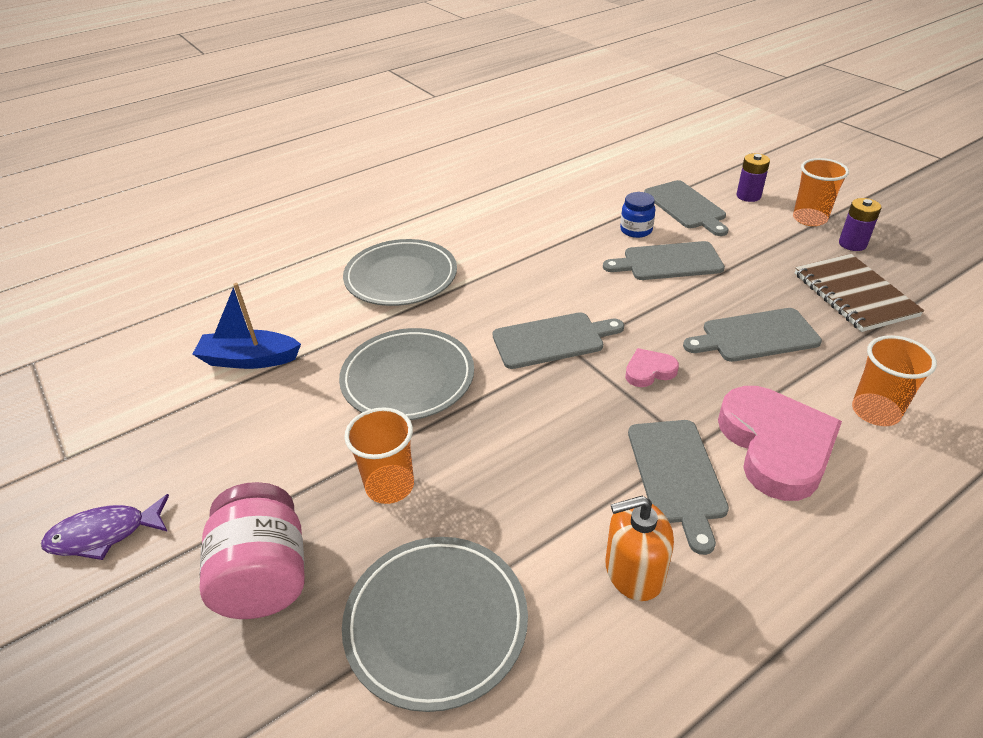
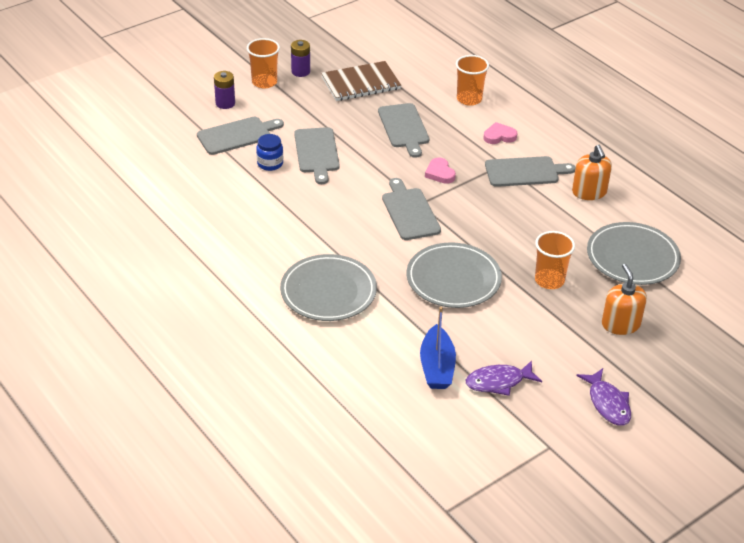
camera: 95 degrees left, 0 degrees up
pink jar [199,482,305,619] -> orange soap dispenser [602,264,647,335]
pink heart [718,386,842,501] -> pink heart [483,122,517,144], size x0.46
none -> purple fish [466,360,542,396]

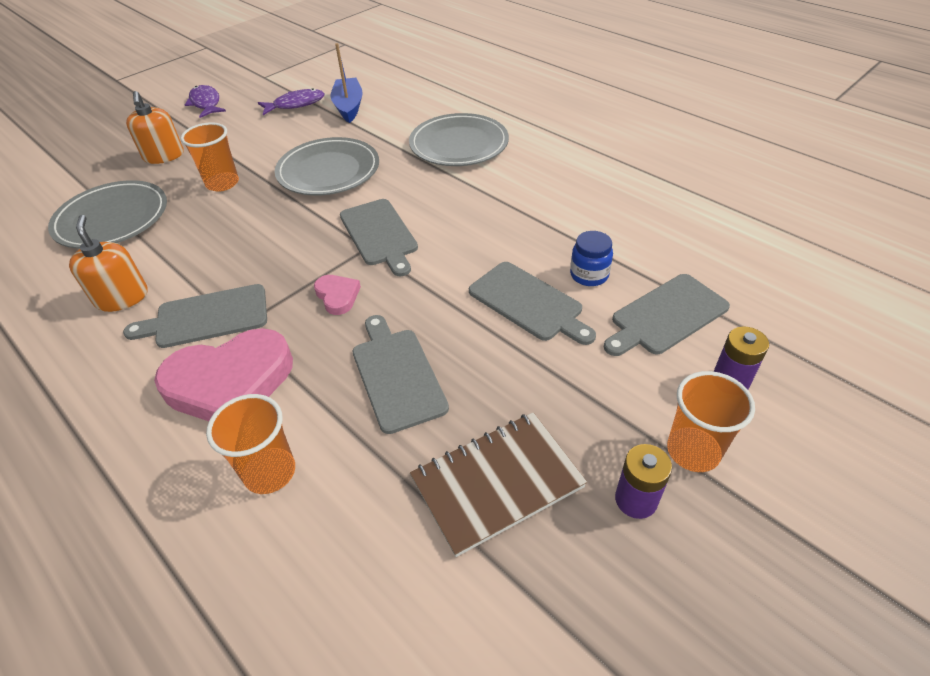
camera: 175 degrees right, 5 degrees up
grey cutting board [294,127,340,184] -> grey cutting board turned 150 degrees clockwise [469,262,596,345]
pink heart [483,122,517,144] -> pink heart [154,328,293,421], size x2.16

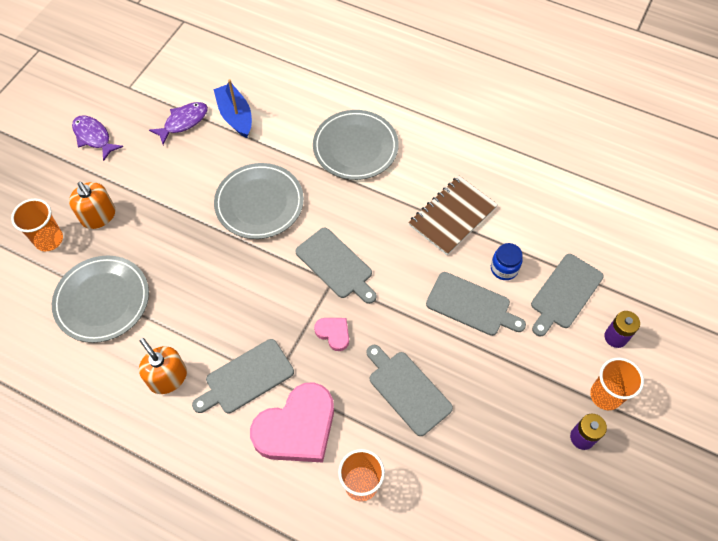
camera: 20 degrees left, 15 degrees up
orange cup [181,122,239,192] -> orange cup moved to [11,199,63,251]
brown notebook [410,412,587,557] -> brown notebook moved to [409,176,498,255]

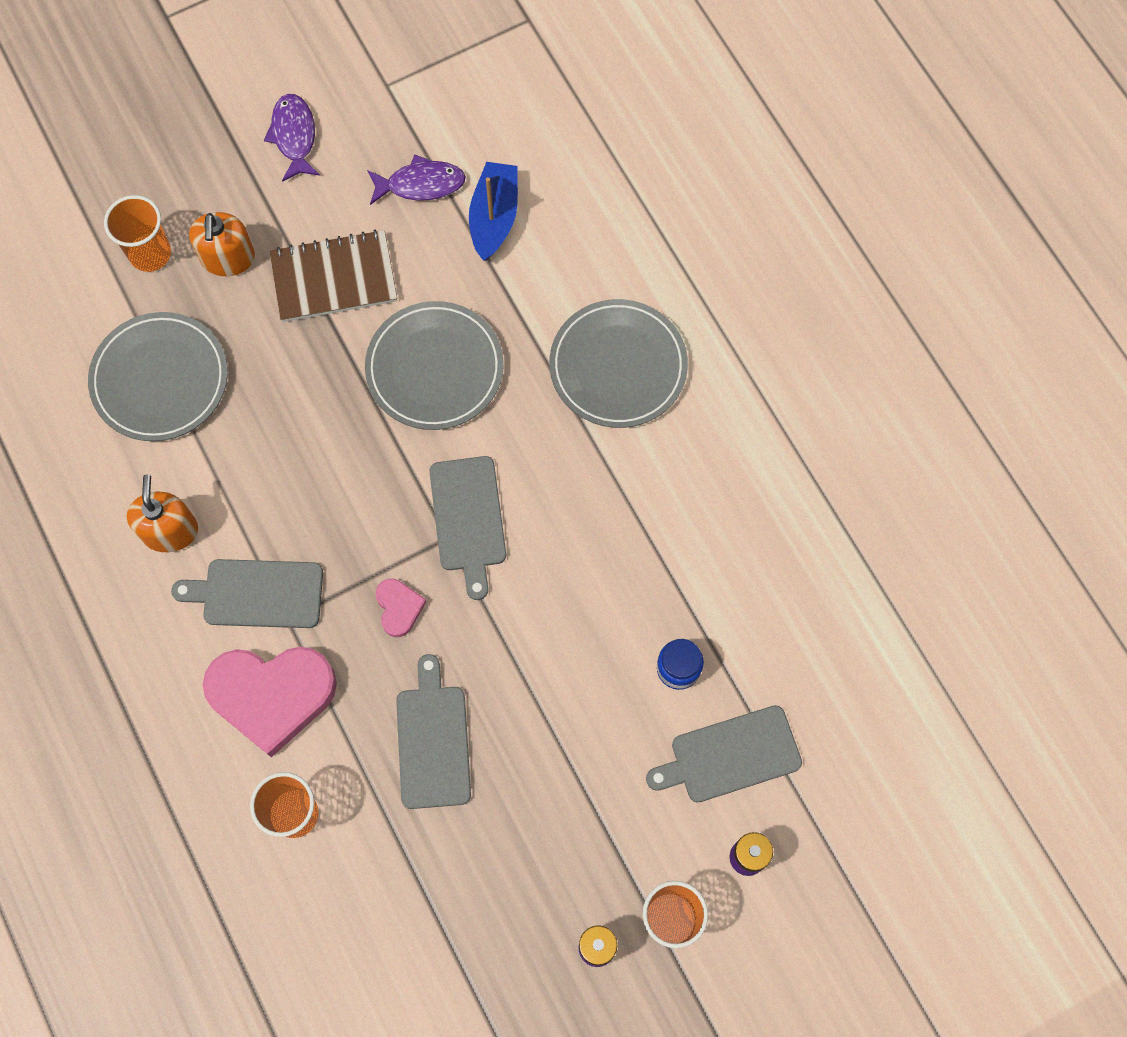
camera: 35 degrees right, 10 degrees up
brown notebook [409,176,498,255] -> brown notebook moved to [269,230,397,322]
grey cutting board [426,272,526,336] -> none

